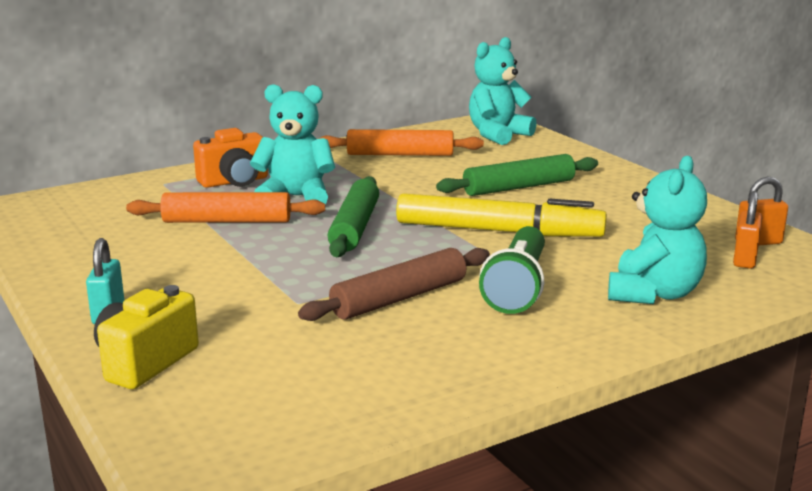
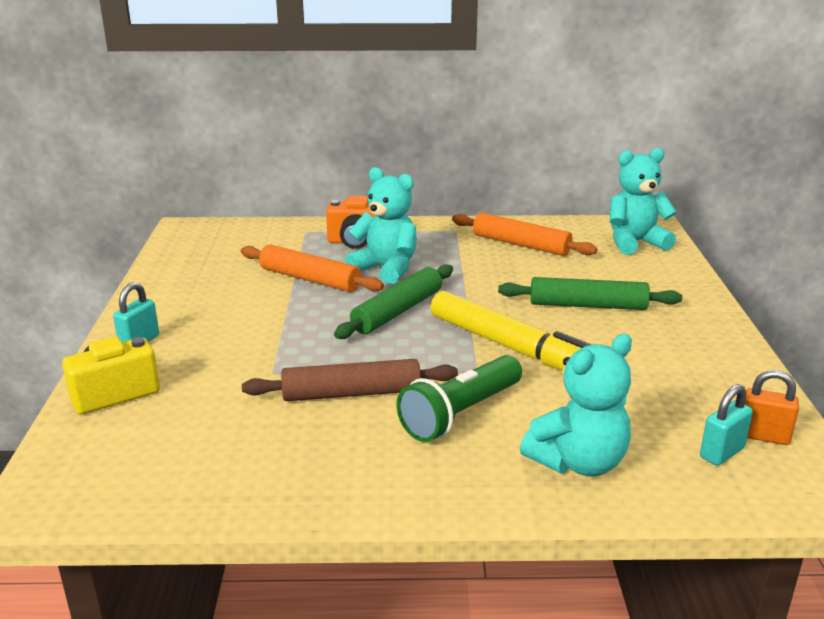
camera: 30 degrees right, 5 degrees up
orange padlock [733,191,762,269] -> turquoise padlock [700,384,753,466]

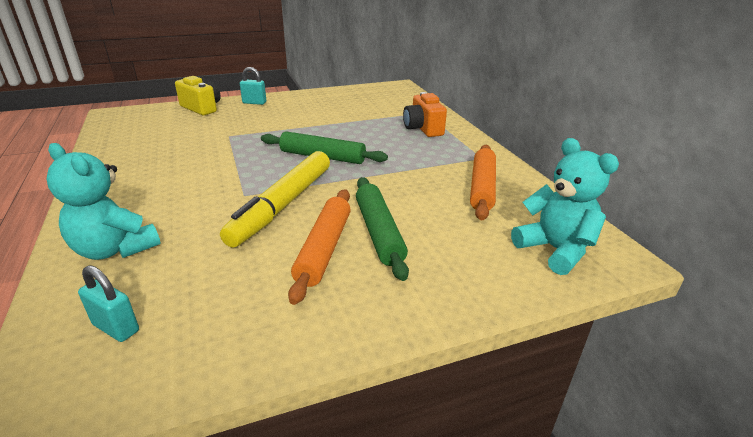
camera: 70 degrees right, 5 degrees up
orange rolling pin [241,245,384,292] -> orange rolling pin moved to [288,189,351,305]
brown rolling pin [242,359,458,401] -> none
turquoise teddy bear [345,167,417,284] -> none
green flashlight [396,355,522,442] -> none
orange padlock [745,370,799,445] -> none

